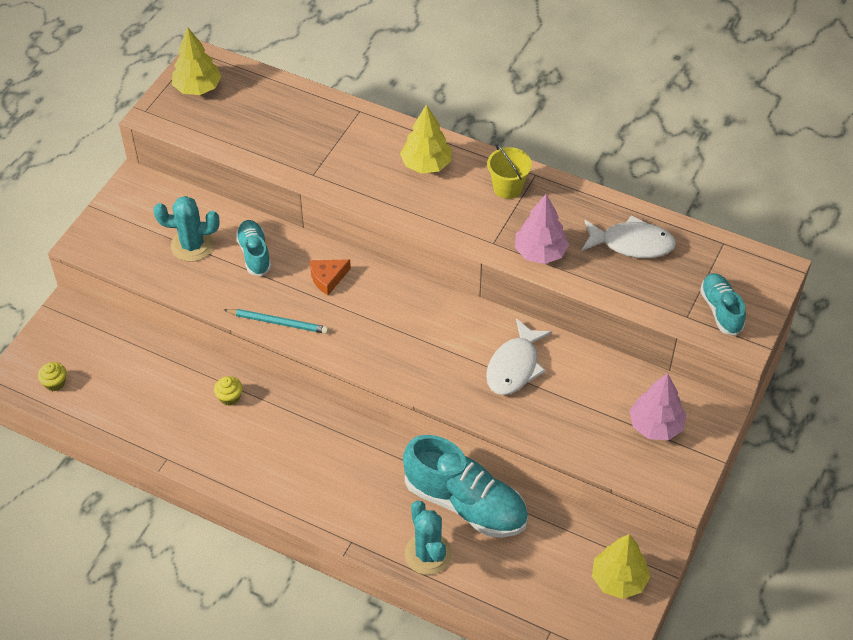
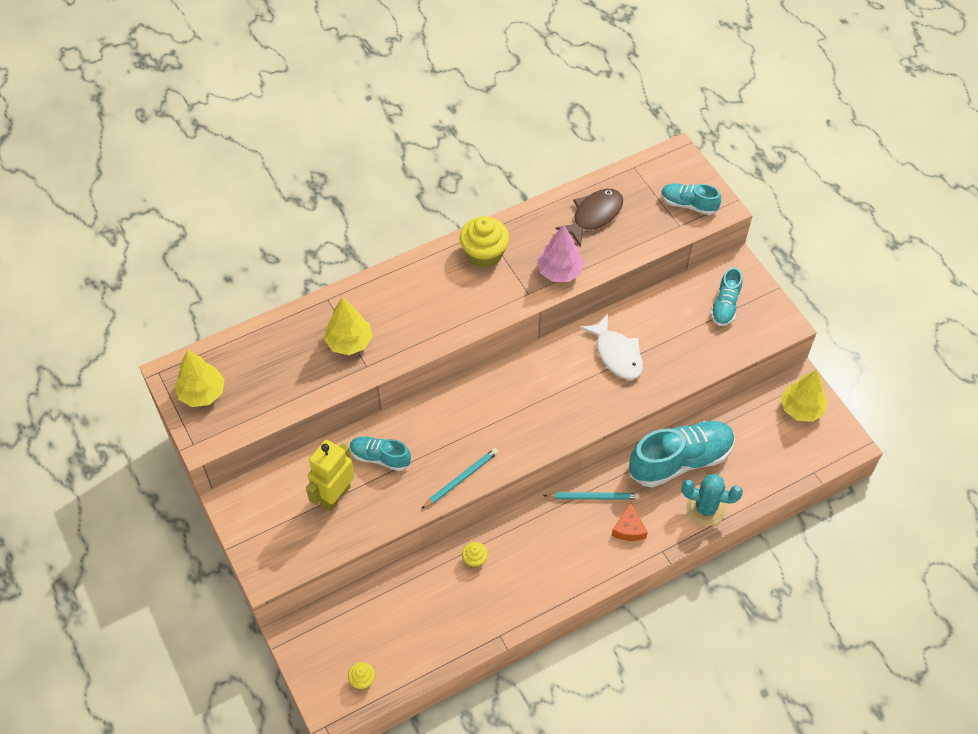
camera: 55 degrees left, 5 degrees up
turquoise cactus [153,196,219,262] -> yellow robot [306,440,355,512]
orange cheese [310,259,351,295] -> orange cheese moved to [611,502,648,541]
yellow tree [400,104,451,174] -> yellow tree moved to [324,298,373,355]
yellow bucket [487,145,532,199] -> yellow cupcake [460,216,509,268]
white fish [581,215,676,258] -> brown fish [555,189,623,247]
pink tree [629,373,686,440] -> turquoise shoe [710,267,743,326]
none -> turquoise pencil [543,492,640,500]

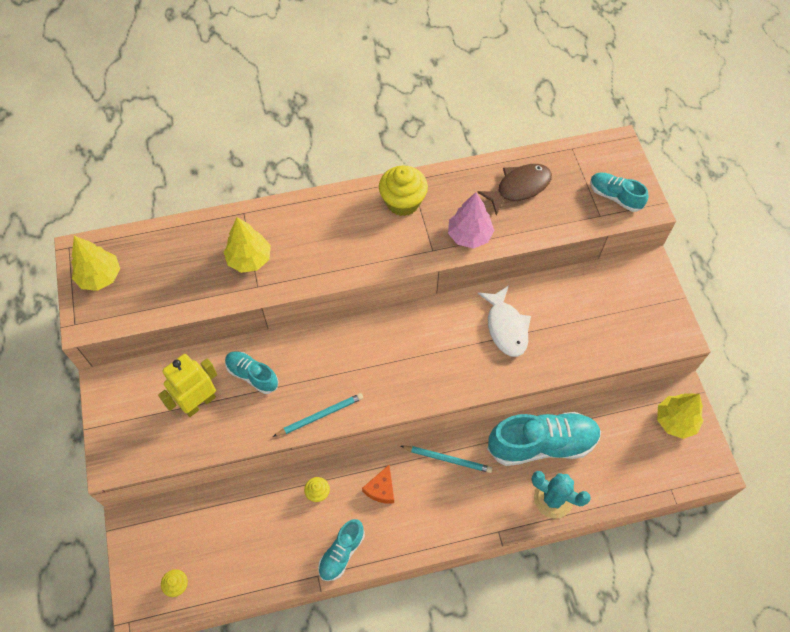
camera: 15 degrees right, 5 degrees up
orange cheese [611,502,648,541] -> orange cheese moved to [362,465,394,504]
turquoise shoe [710,267,743,326] -> turquoise shoe moved to [318,519,365,581]

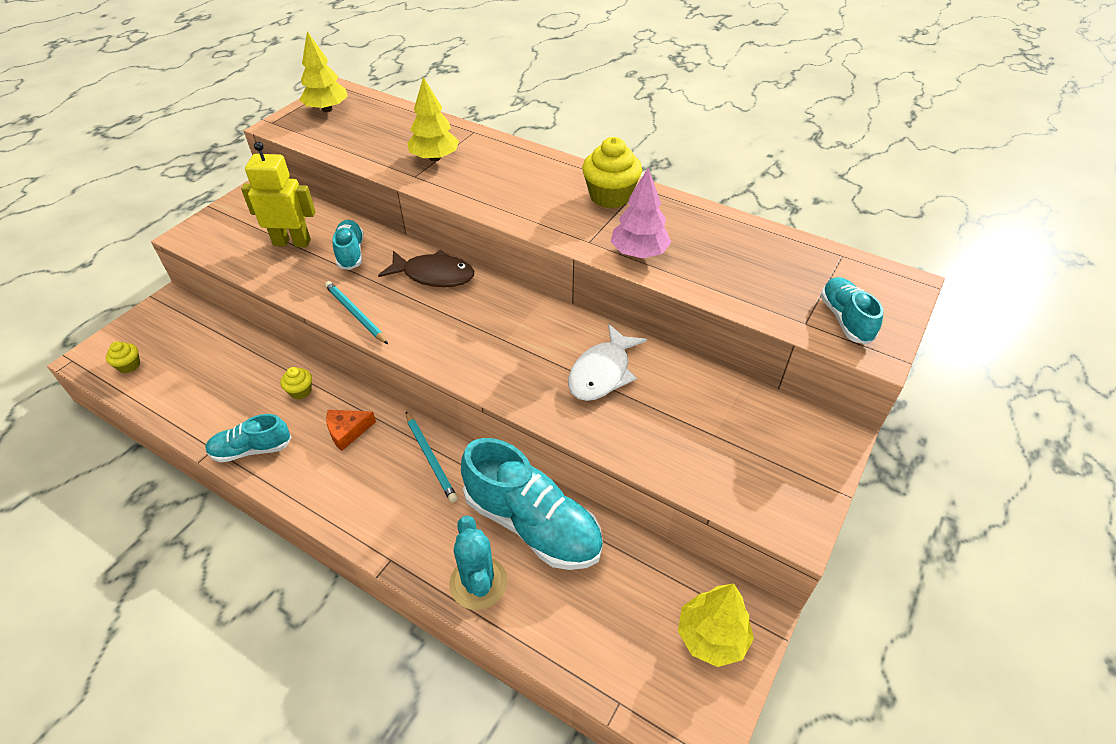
camera: 45 degrees right, 15 degrees down
turquoise pencil [273,393,363,437] -> turquoise pencil turned 150 degrees counterclockwise [325,281,388,344]
brown fish [477,164,552,215] -> brown fish moved to [378,250,474,287]

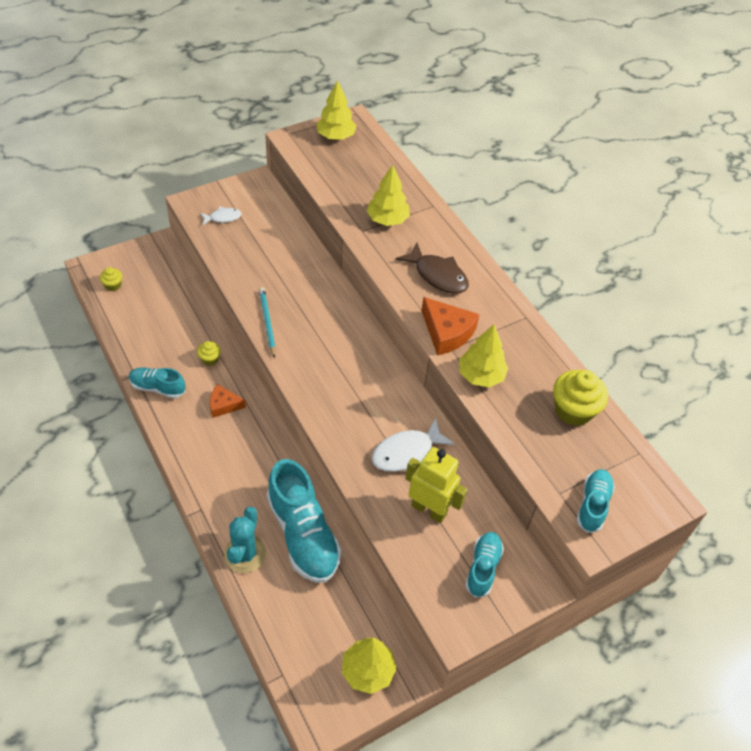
camera: 25 degrees right, 5 degrees up
yellow robot [241,141,315,247] -> yellow robot moved to [405,447,468,523]
turquoise shoe [333,220,364,270] -> turquoise shoe moved to [465,532,504,598]
brown fish [378,250,474,287] -> brown fish moved to [396,243,469,294]
turquoise pencil [406,412,458,503] -> none
yellow cupcake [582,137,642,208] -> yellow cupcake moved to [553,370,608,426]
pink tree [611,168,671,259] -> yellow tree [459,324,508,387]
none -> white fish [200,207,241,226]
none -> orange cheese [421,297,480,355]

